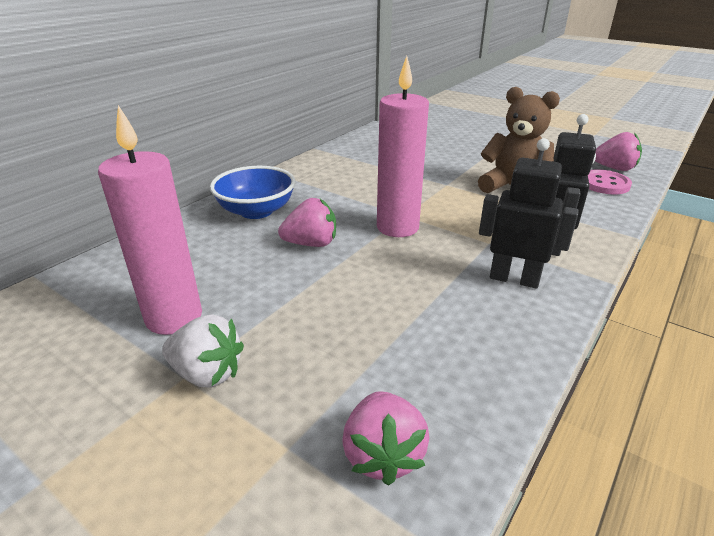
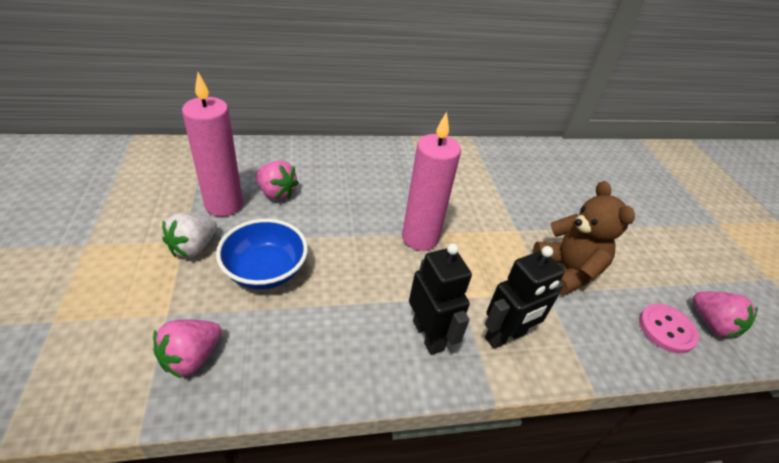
camera: 40 degrees right, 10 degrees up
white strawberry [162,315,244,387] -> white strawberry turned 60 degrees clockwise [162,213,217,258]
blue bowl [210,166,296,219] -> blue bowl moved to [216,219,308,290]
pink strawberry [278,198,336,247] -> pink strawberry moved to [255,161,299,200]

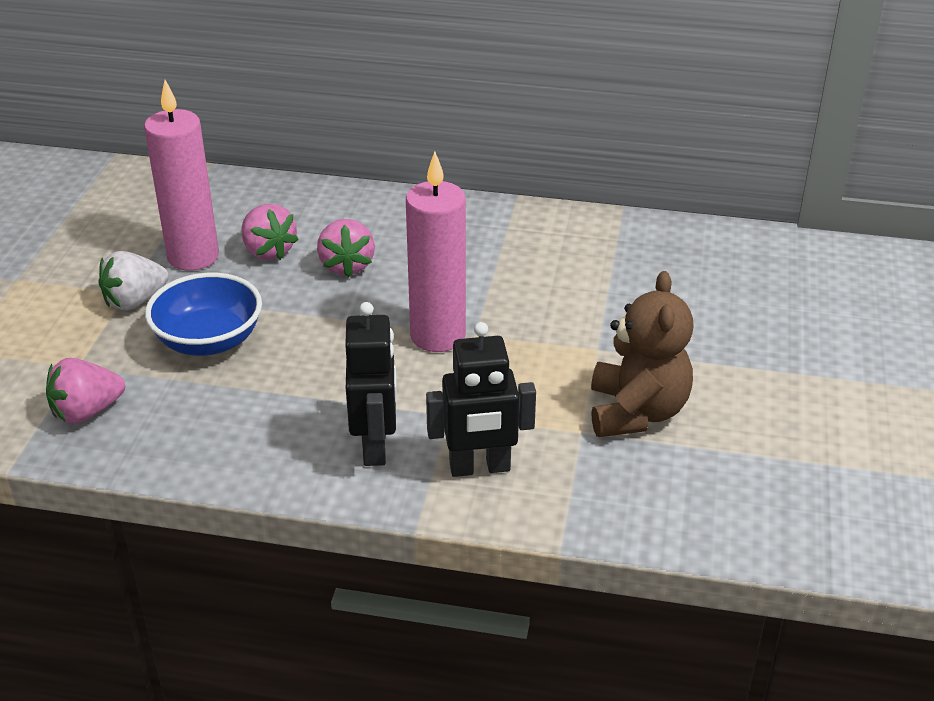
camera: 25 degrees right, 5 degrees down
pink button [639,304,699,353] -> none
pink strawberry [693,291,758,339] -> pink strawberry moved to [317,219,375,278]

